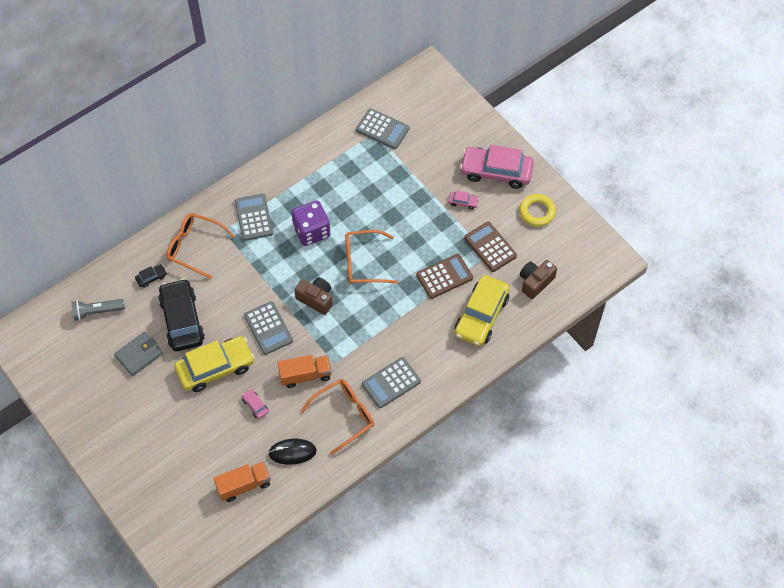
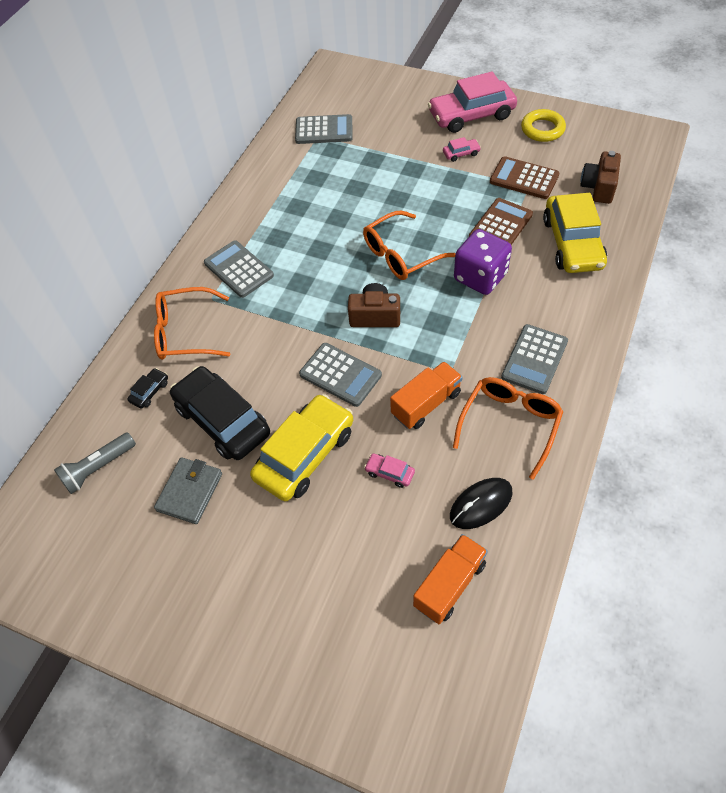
camera: 25 degrees left, 5 degrees down
purple dice [291,201,330,246] -> purple dice moved to [454,229,512,295]

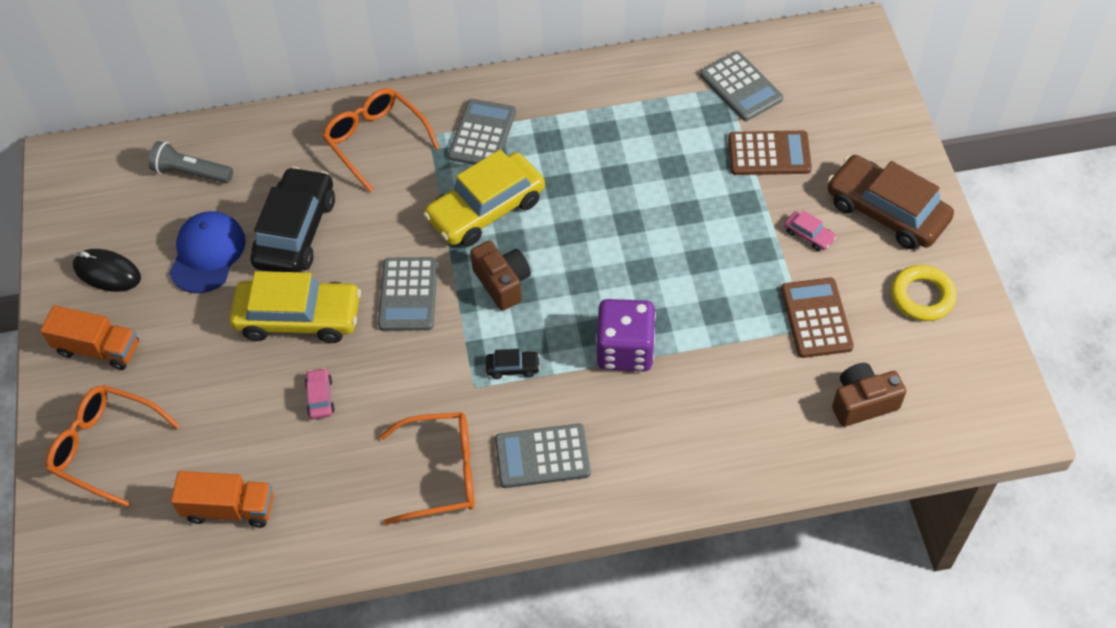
camera: 55 degrees right, 0 degrees up
black car [128,368,168,409] -> black car moved to [486,349,540,379]
grey wallet [154,457,222,524] -> blue cap [169,211,246,293]
orange glasses [363,211,456,280] -> orange glasses moved to [46,385,180,508]
orange truck [390,361,463,429] -> orange truck moved to [40,305,139,370]
pink car [428,72,517,133] -> brown car [827,155,954,249]
black mouse [450,478,513,529] -> black mouse moved to [73,249,141,292]
brown calculator [469,198,533,245] -> brown calculator moved to [728,131,812,175]
yellow car [543,193,607,273] -> yellow car moved to [423,149,545,247]

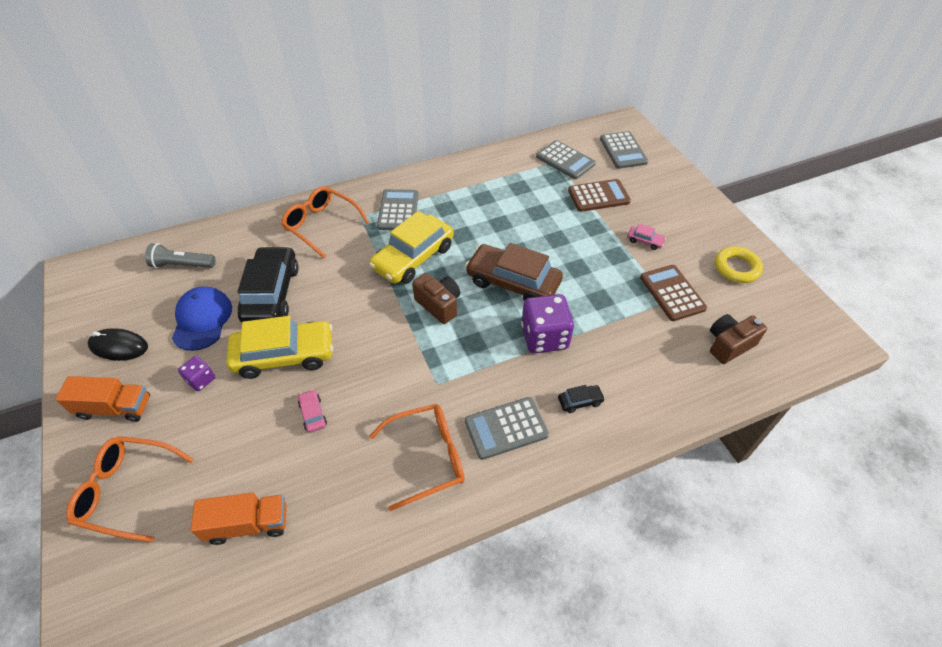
camera: 15 degrees left, 5 degrees down
grey calculator [378,257,437,331] -> grey calculator moved to [600,131,648,169]
black car [486,349,540,379] -> black car moved to [558,385,605,413]
brown car [827,155,954,249] -> brown car moved to [465,243,563,301]
none -> purple dice [178,356,215,391]

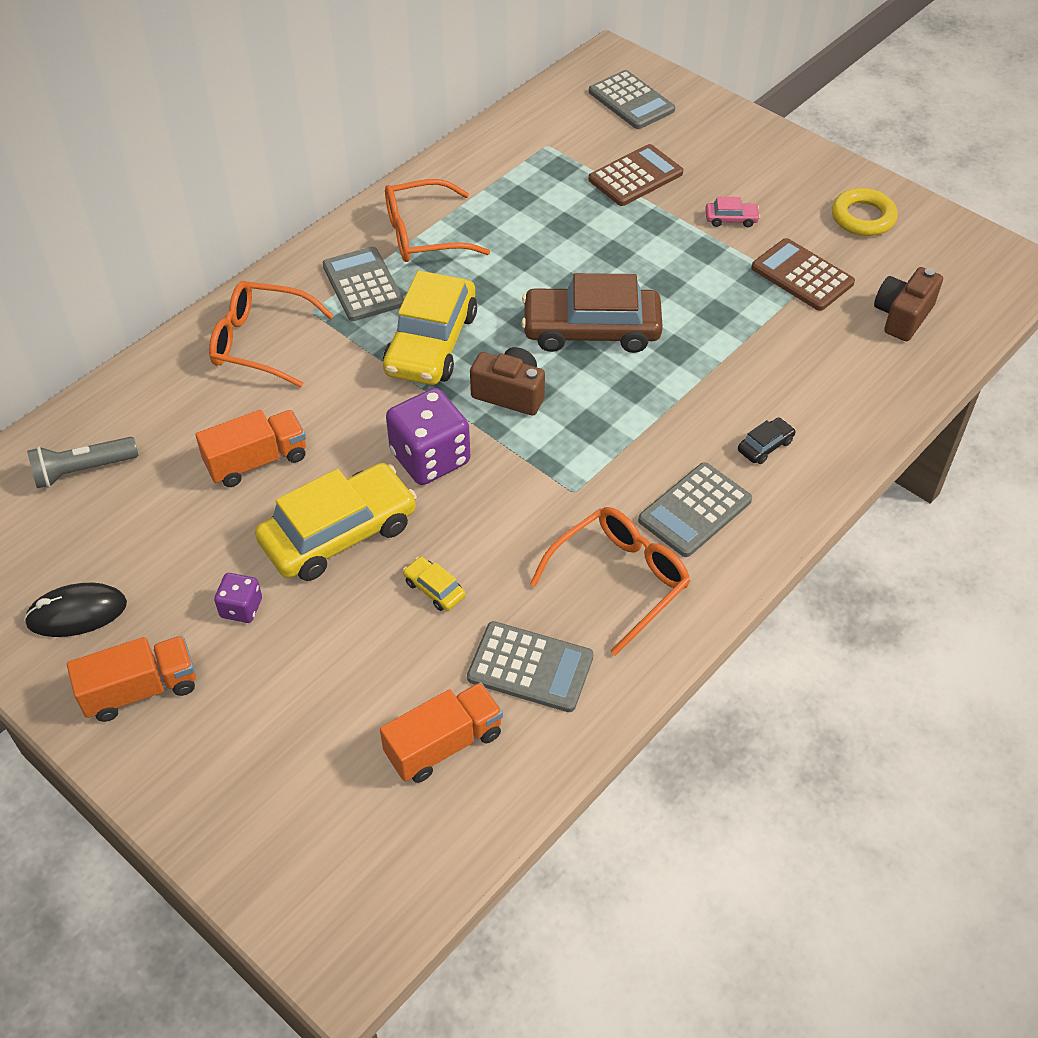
camera: 25 degrees left, 0 degrees up
orange glasses [66,436,194,543] -> orange glasses moved to [385,179,490,262]
blue cap [172,287,232,351] -> none
black car [238,246,299,323] -> orange truck [195,410,306,487]
pink car [298,389,327,433] -> yellow car [403,557,466,611]
purple dice [521,294,574,353] -> purple dice moved to [386,388,470,485]
grey calculator [536,140,596,179] -> grey calculator moved to [467,621,594,712]

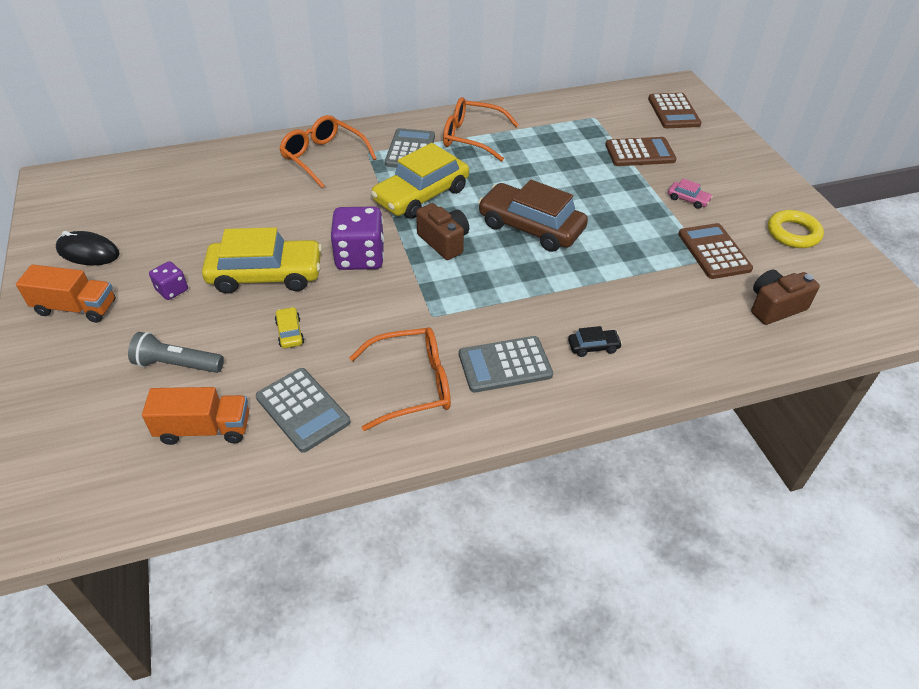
camera: 30 degrees right, 5 degrees down
grey flashlight [27,437,138,488] -> grey flashlight moved to [128,332,224,373]
orange truck [195,410,306,487] -> none
grey calculator [589,70,675,129] -> brown calculator [648,93,702,128]

